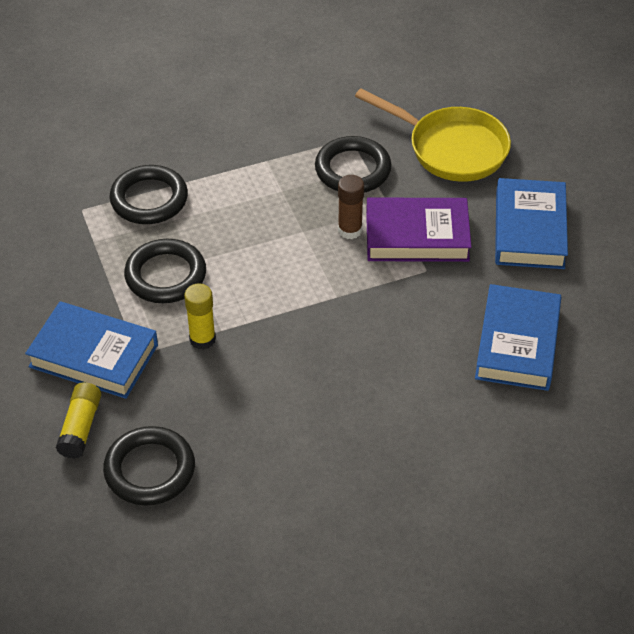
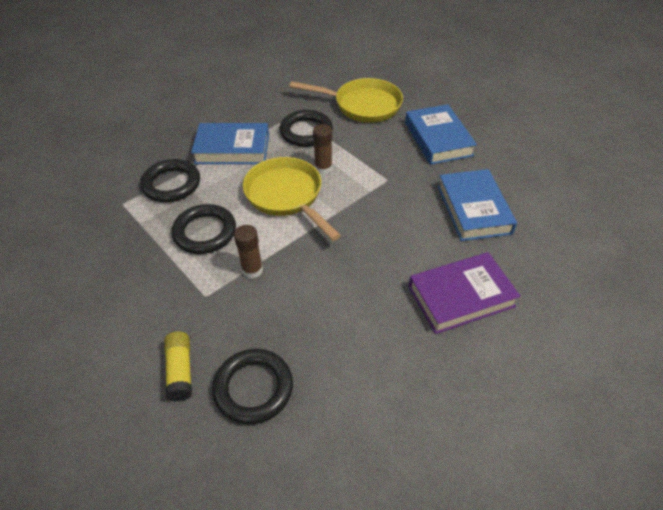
camera: 20 degrees left, 0 degrees up
blue book [25,301,158,399] -> blue book moved to [191,123,269,164]
yellow glue stick [184,283,216,350] -> brown glue stick [234,225,263,279]
purple book [366,198,471,262] -> purple book moved to [409,252,521,334]
none -> yellow pan [243,157,341,241]

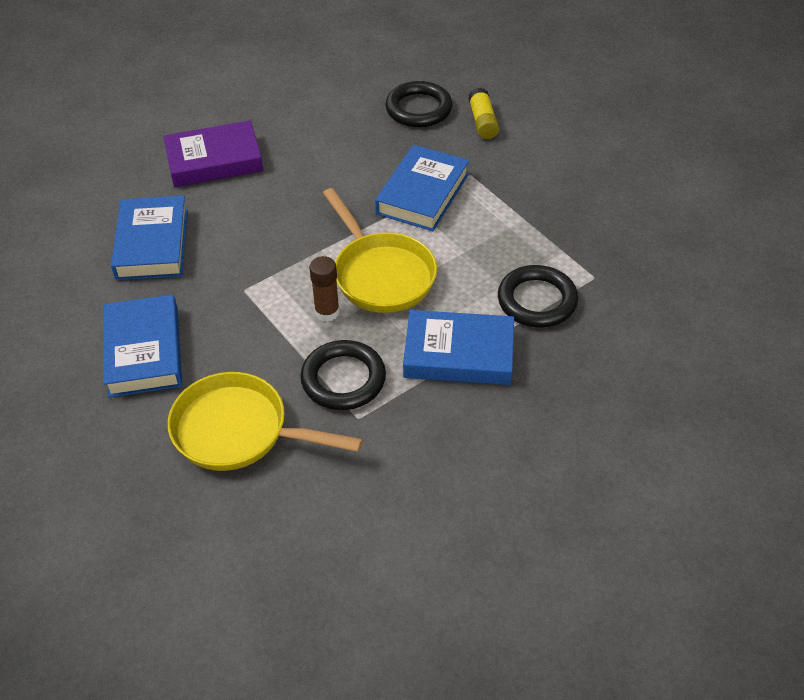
camera: 175 degrees left, 0 degrees up
black ring [171,204,236,254] -> none
brown glue stick [234,225,263,279] -> blue book [375,145,469,231]

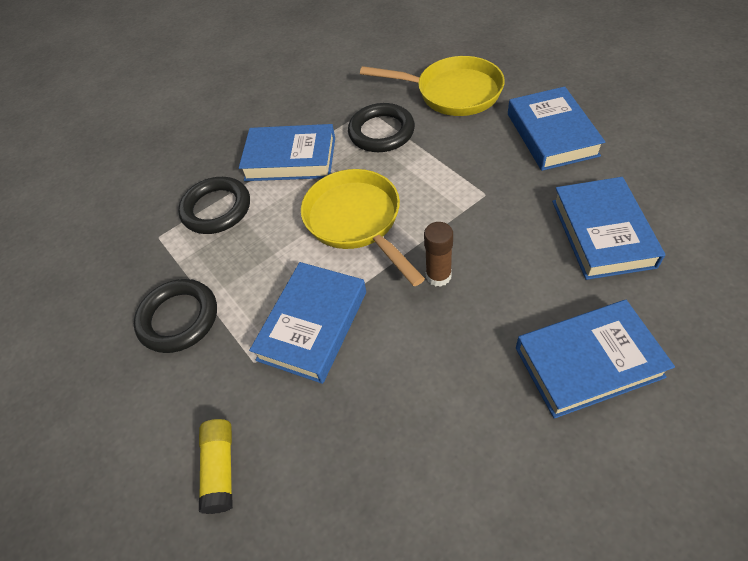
camera: 175 degrees left, 5 degrees up
purple book [163,120,263,187] -> blue book [516,300,675,419]
brown glue stick [309,256,340,322] -> brown glue stick moved to [424,222,453,287]
black ring [385,81,452,127] -> black ring moved to [134,279,217,353]

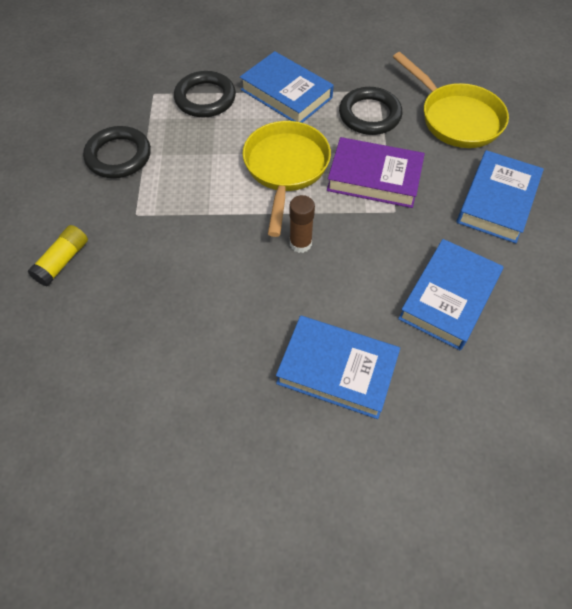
camera: 30 degrees right, 5 degrees up
blue book [249,262,366,384] -> none
none -> purple book [327,137,425,208]

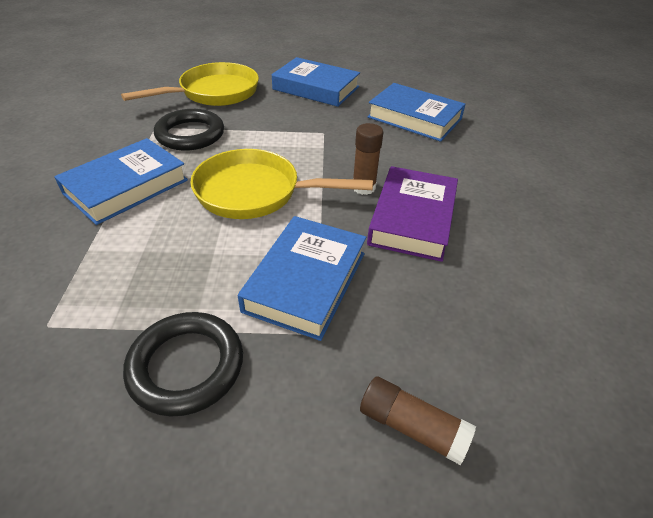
camera: 90 degrees left, 15 degrees down
yellow glue stick [28,225,88,286] -> brown glue stick [360,376,476,465]
black ring [174,71,236,117] -> none
blue book [276,316,400,419] -> blue book moved to [238,216,366,341]
purple book [327,137,425,208] -> purple book moved to [367,166,458,262]

